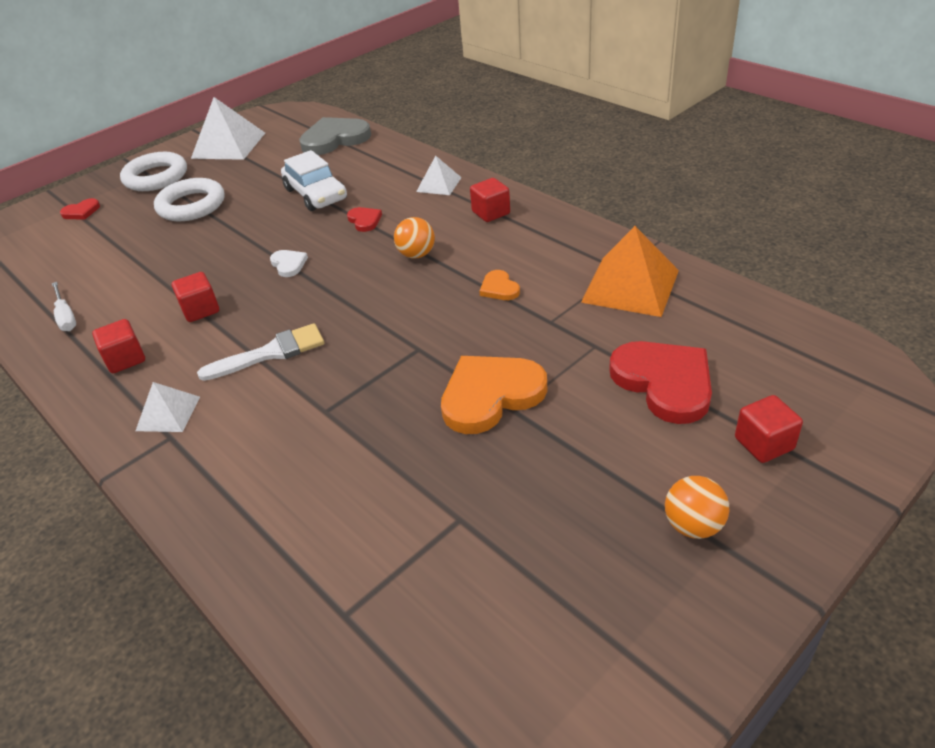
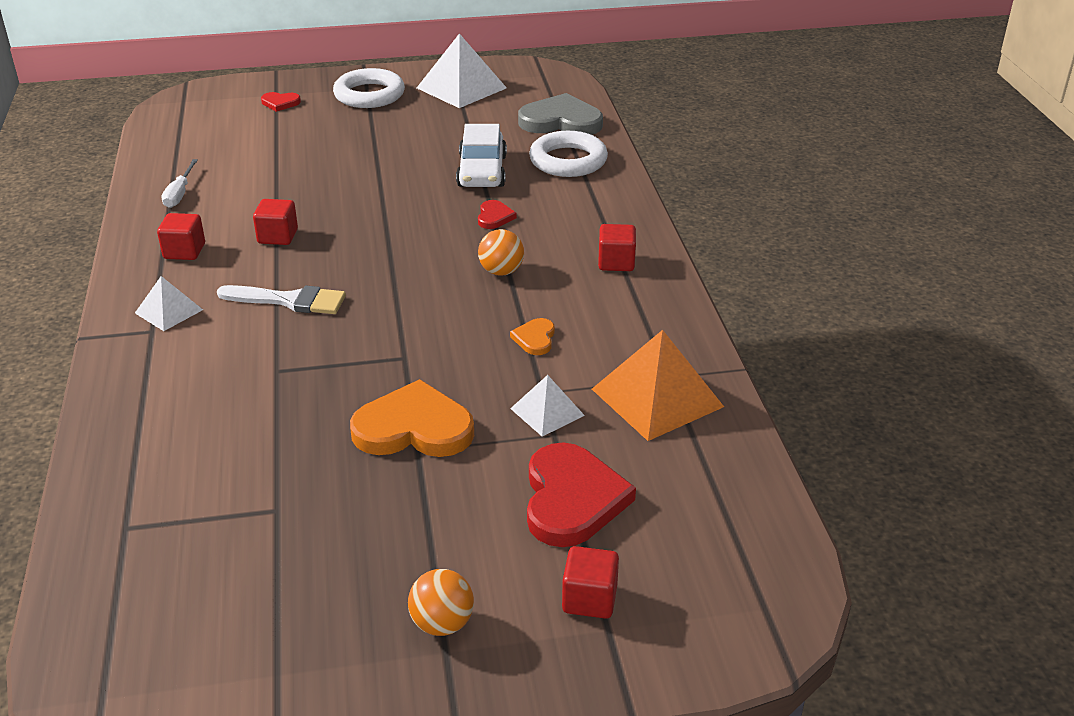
camera: 30 degrees right, 5 degrees down
white ring [154,178,225,221] -> white ring moved to [529,131,608,177]
white heart [270,250,308,277] -> none
white pyramid [416,156,462,195] -> white pyramid moved to [510,375,585,436]

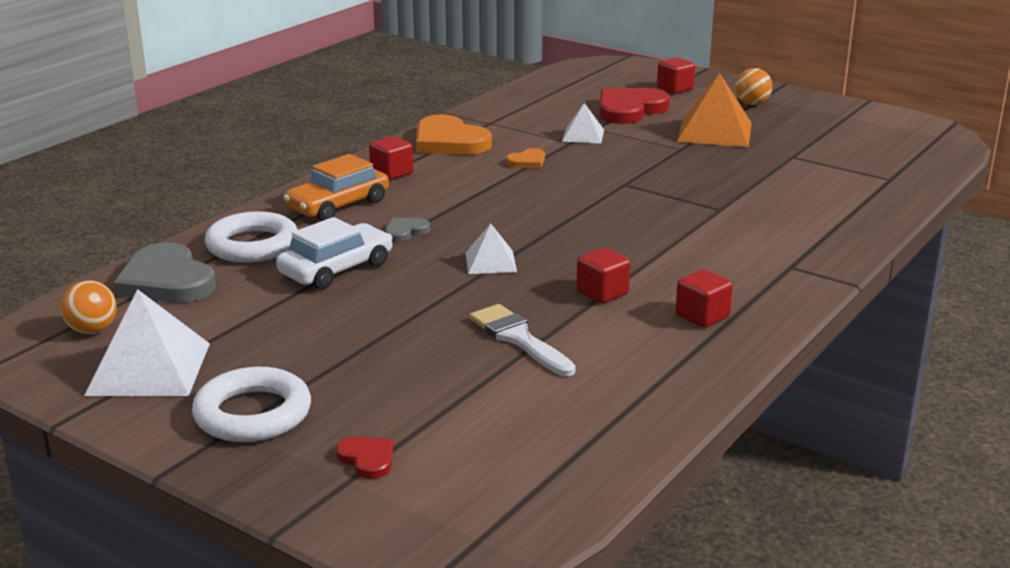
camera: 135 degrees left, 10 degrees down
white pyramid [135,276,203,331] -> white pyramid moved to [466,223,517,274]
white screwdriver [161,159,198,208] -> none
white brush [217,285,346,314] -> white brush moved to [469,304,576,376]
orange heart [350,379,474,457] -> orange heart moved to [416,114,492,155]
red heart [478,200,517,229] -> grey heart [385,218,430,242]
orange ball [478,229,524,276] -> orange ball moved to [60,280,117,334]
orange pyramid [592,330,724,441] -> orange pyramid moved to [677,73,752,147]
none -> orange car [283,154,389,221]

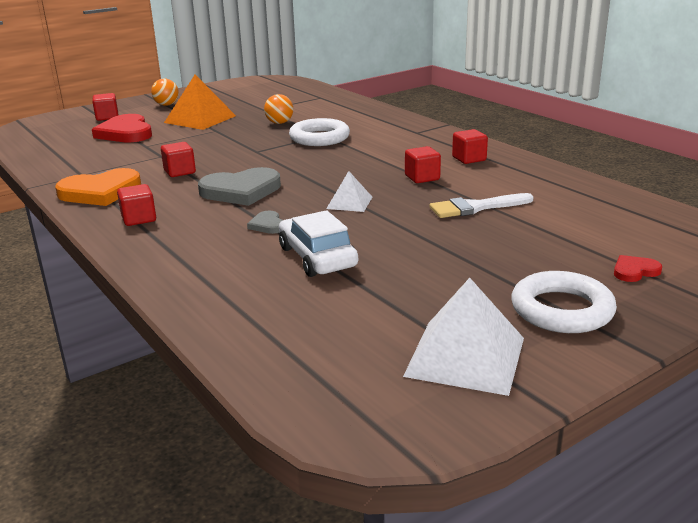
camera: 70 degrees left, 0 degrees up
orange ball [60,280,117,334] -> orange ball moved to [264,94,293,124]
grey heart [113,242,216,303] -> grey heart moved to [198,167,281,206]
white ring [205,211,298,263] -> white ring moved to [289,118,350,146]
orange car [283,154,389,221] -> none
orange heart [506,148,545,168] -> red cube [161,142,196,177]
white pyramid [562,103,604,144] -> none

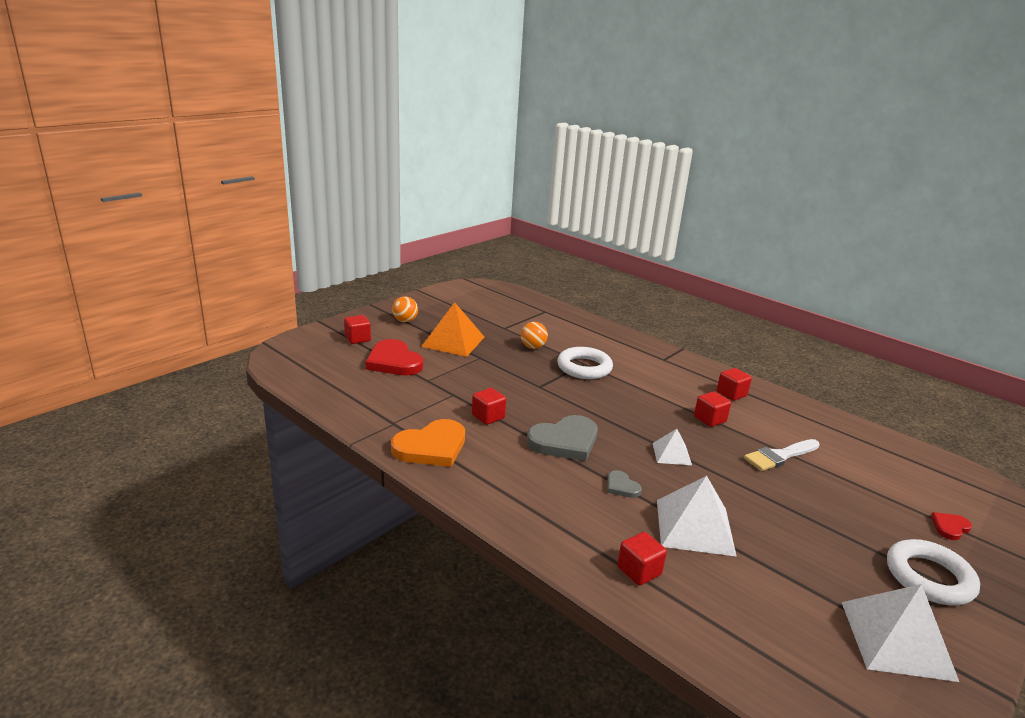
camera: 15 degrees left, 0 degrees up
red cube [117,184,156,226] -> red cube moved to [617,532,667,586]
white car [279,210,358,277] -> white pyramid [657,476,737,557]

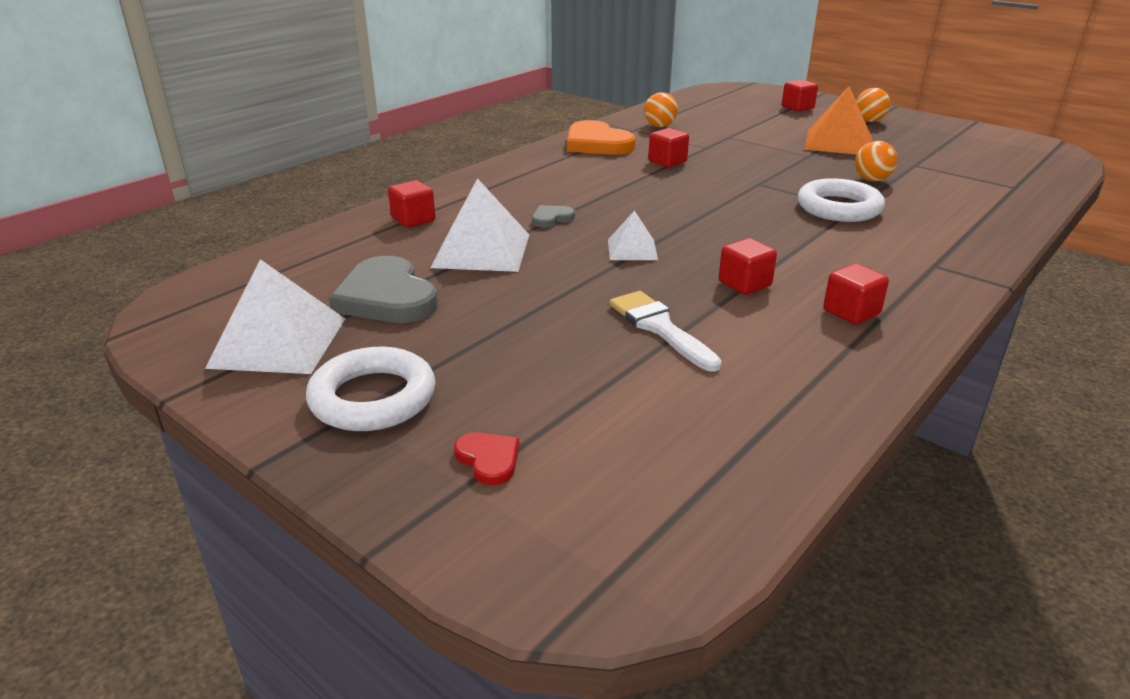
camera: 90 degrees right, 5 degrees up
red heart [366,339,423,375] -> none
grey heart [527,415,598,461] -> grey heart moved to [329,256,438,323]
none -> orange ball [644,92,678,127]

